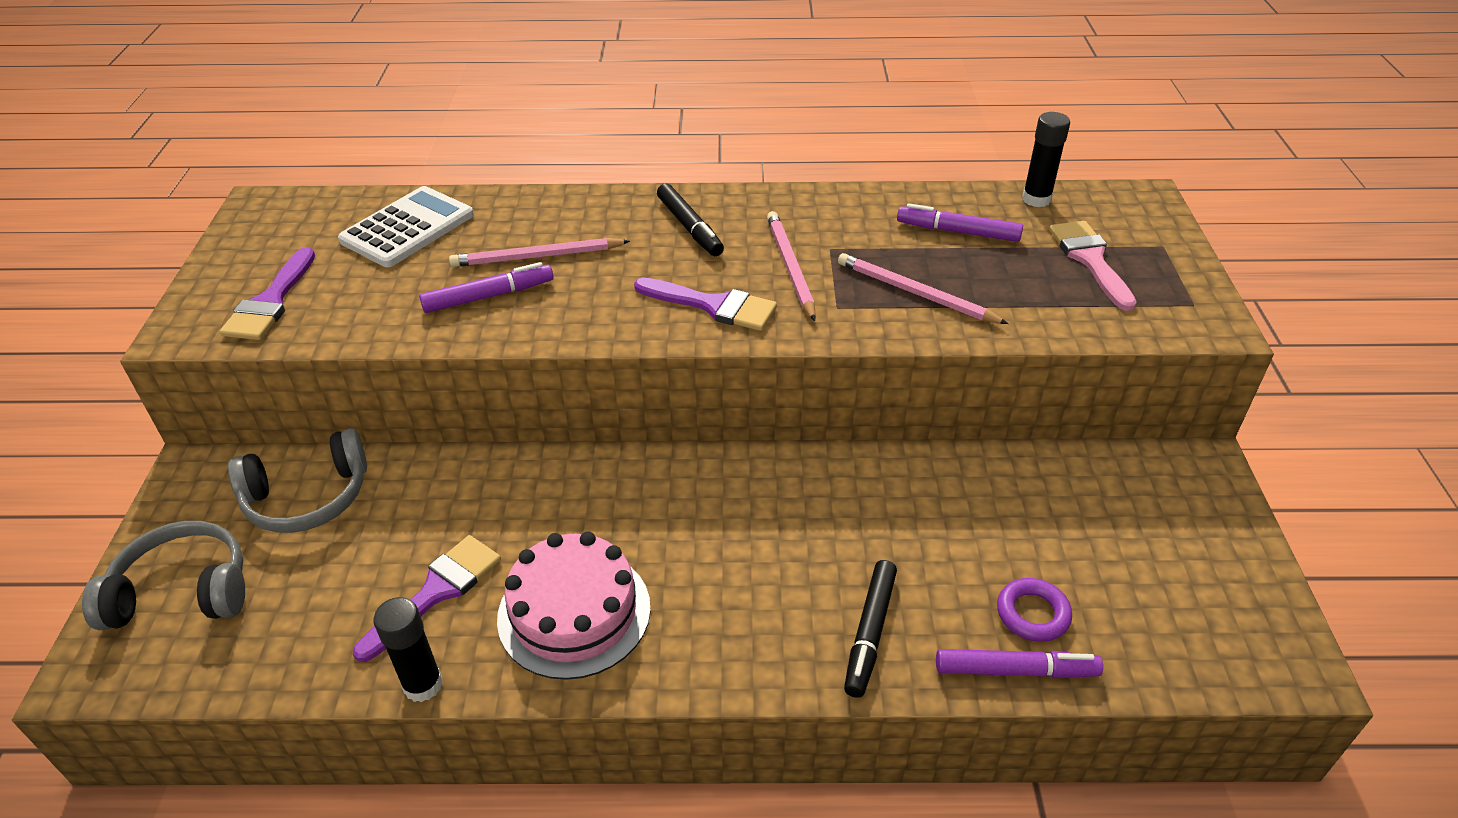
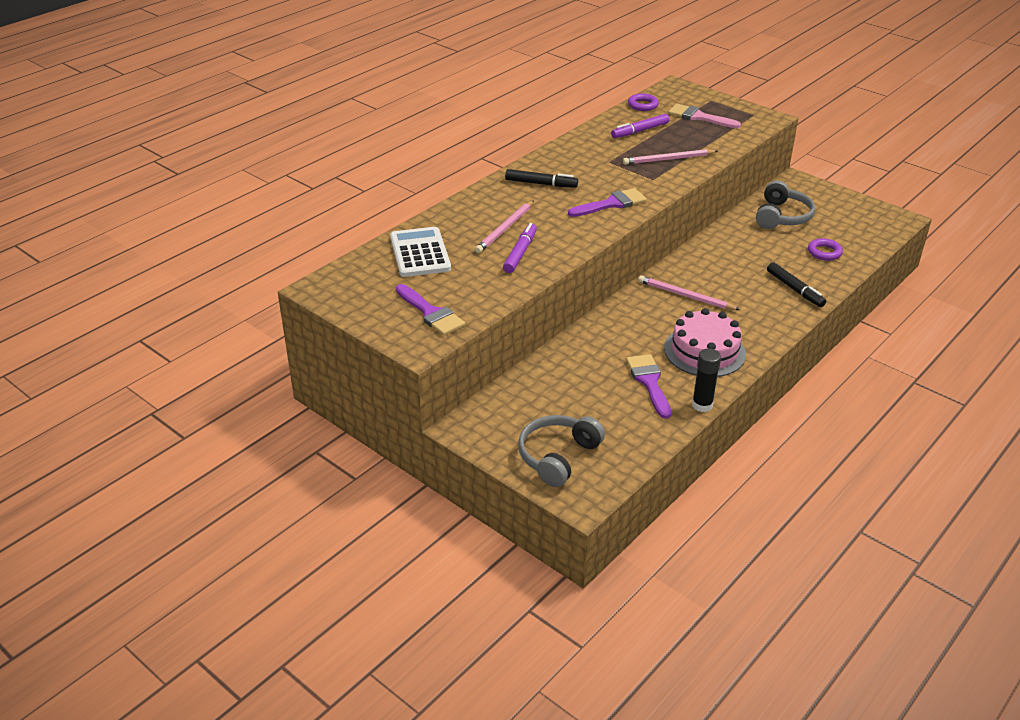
camera: 50 degrees left, 5 degrees down
grey headphones [228,428,367,533] -> grey headphones moved to [756,180,815,229]
pink pencil [767,211,816,321] -> pink pencil moved to [638,275,740,310]
purple marker [936,649,1103,678] -> none
black glue stick [1022,112,1070,207] -> purple ring [628,93,659,111]

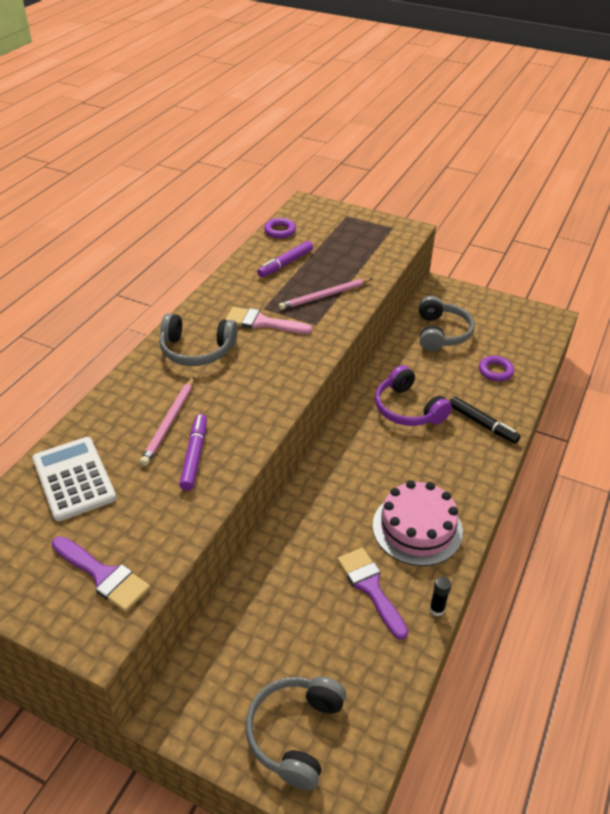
camera: 15 degrees left, 5 degrees up
black marker [505,169,578,188] -> grey headphones [159,313,237,366]
purple brush [568,188,647,217] -> none
pink pencil [638,275,740,310] -> none
pink brush [668,104,741,128] -> pink brush moved to [225,307,312,334]
black glue stick [692,348,721,412] -> black glue stick [430,576,451,616], size x0.64
none -> purple headphones [375,365,452,426]

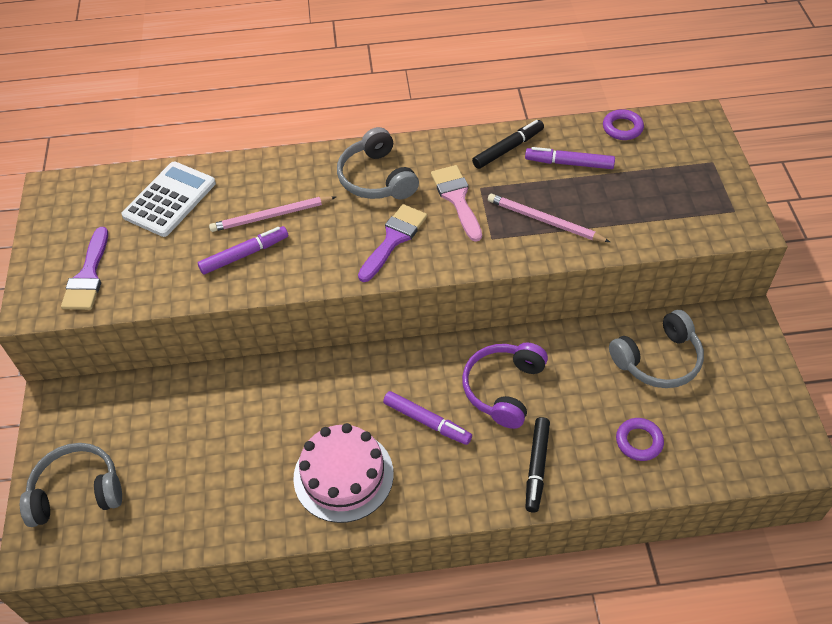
camera: 60 degrees right, 10 degrees up
purple brush [337,548,408,640] -> purple brush moved to [358,204,427,282]
black glue stick [430,576,451,616] -> none
none -> purple marker [383,391,472,445]
none -> black marker [472,120,544,169]

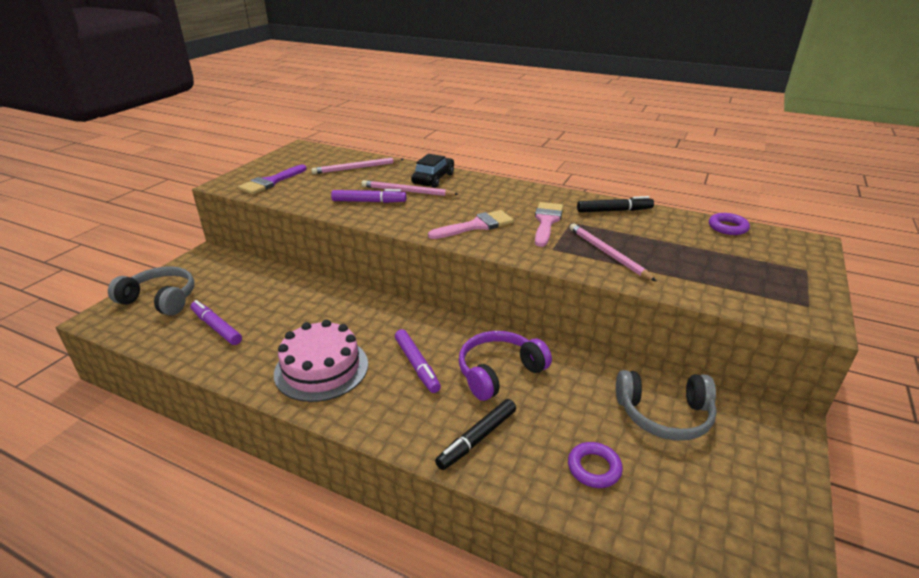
camera: 30 degrees right, 20 degrees down
white calculator [121,162,216,237] -> pink pencil [311,158,403,174]
grey headphones [337,127,419,199] -> none
purple brush [358,204,427,282] -> pink brush [428,210,514,239]
purple marker [525,147,615,169] -> purple marker moved to [190,300,242,345]
none -> black car [411,154,454,188]

